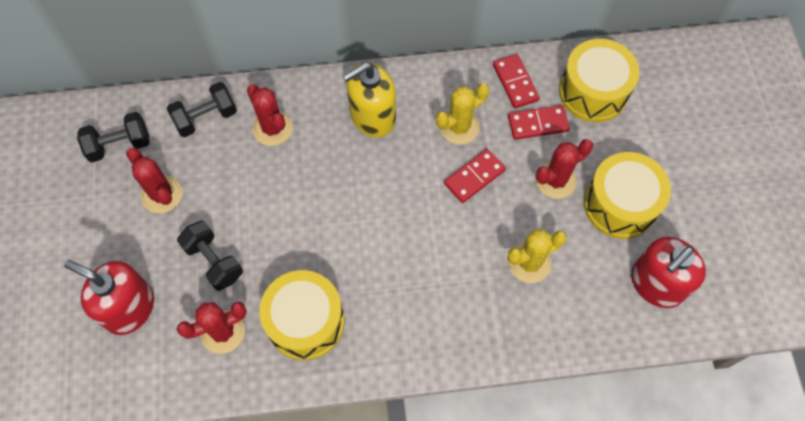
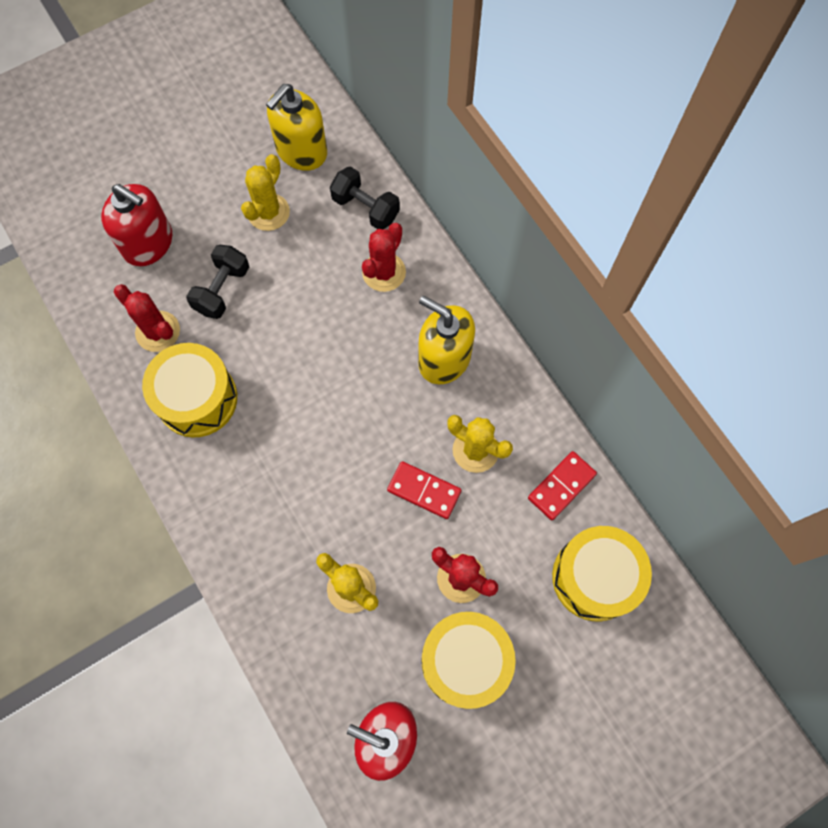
camera: 65 degrees right, 5 degrees up
red soap dispenser [64,260,154,335] -> red soap dispenser turned 120 degrees clockwise [101,184,172,266]
black dumbbell [77,112,150,162] -> yellow soap dispenser [266,84,327,171]
red cactus [126,147,183,213] -> yellow cactus [241,154,290,231]
red domino [508,105,570,140] -> none

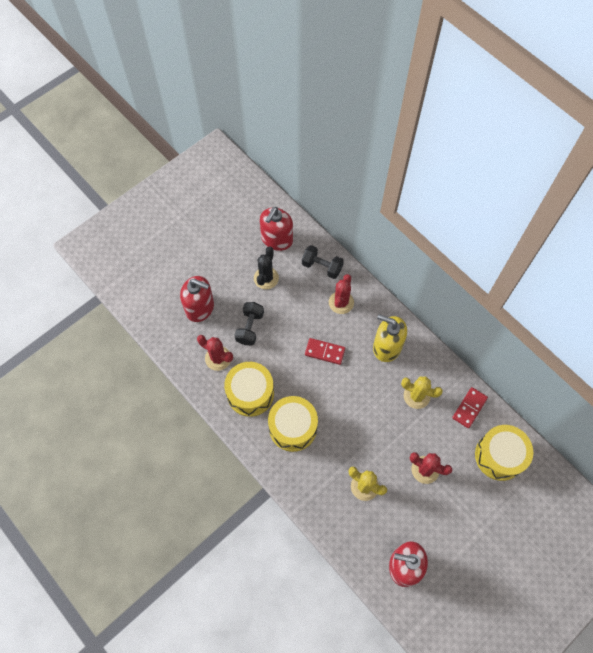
camera: 10 degrees left, 5 degrees down
yellow cactus [241,154,290,231] -> black cactus [254,246,279,289]
yellow soap dispenser [266,84,327,171] -> red soap dispenser [260,207,293,251]
red domino [387,461,461,519] -> red domino moved to [305,338,345,365]
yellow drum [421,612,516,709] -> yellow drum moved to [268,396,318,452]

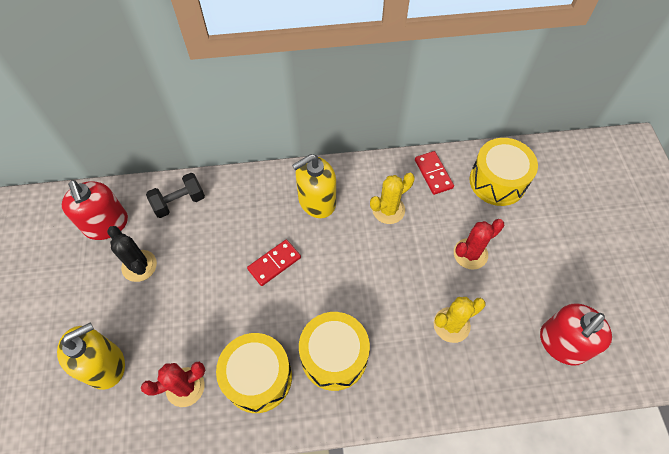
camera: 55 degrees left, 5 degrees down
red soap dispenser [180,276,214,322] -> yellow soap dispenser [57,323,125,390]
black dumbbell [234,302,264,345] -> none
red cactus [329,274,354,314] -> none

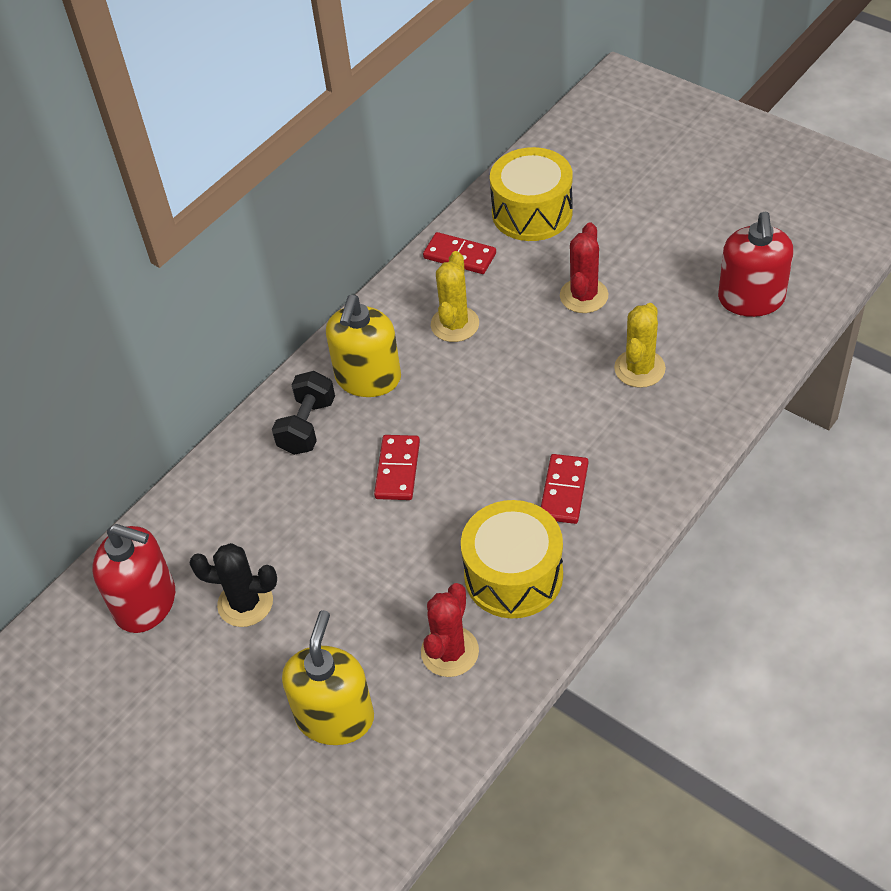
camera: 40 degrees left, 10 degrees down
black dumbbell [146,173,205,218] -> black dumbbell moved to [272,371,335,455]
yellow drum [299,312,370,391] -> red domino [541,454,588,524]

